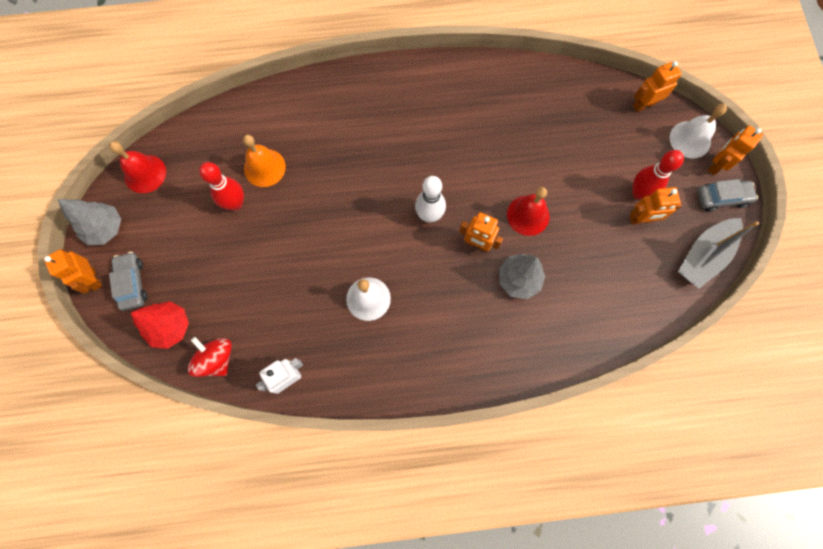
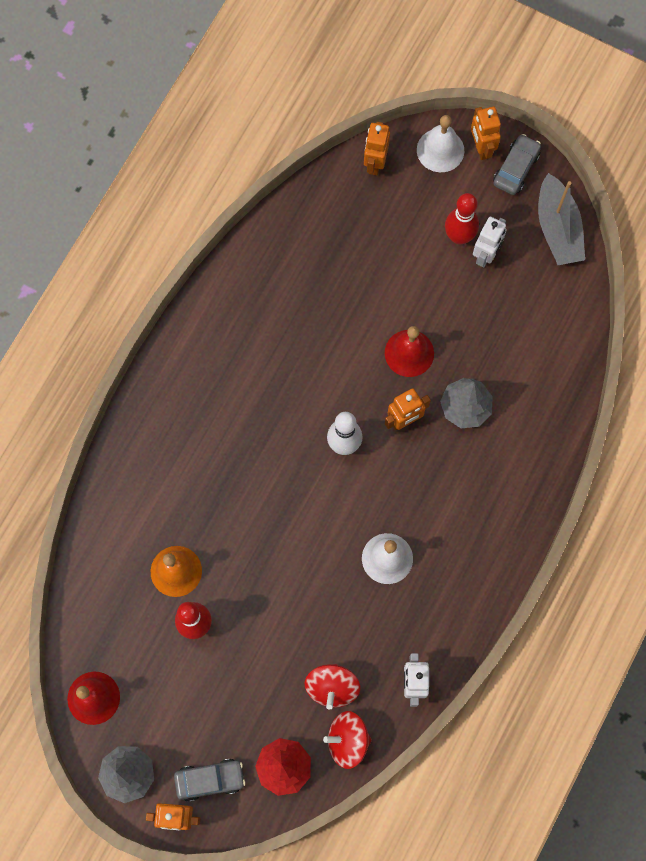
camera: 55 degrees left, 0 degrees up
grey car [109,252,148,311] -> grey car turned 150 degrees clockwise [174,759,246,802]
orange robot [630,187,682,224] -> white robot [473,217,506,267]
none -> red spinning top [305,664,360,709]

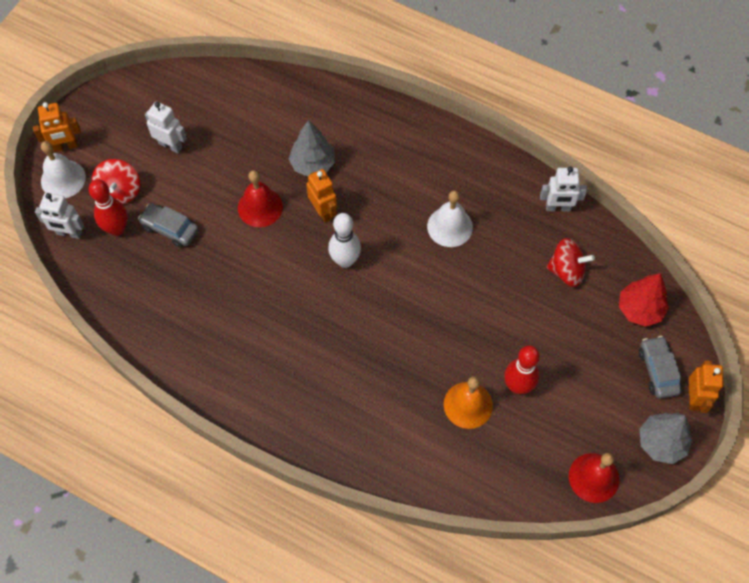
camera: 90 degrees left, 10 degrees down
red spinning top [323,711,372,769] -> red spinning top moved to [92,159,140,204]
orange robot [364,122,390,175] -> white robot [35,193,84,239]
red bowling pin [445,193,479,245] -> red bowling pin moved to [89,179,128,236]
grey car [493,134,541,195] -> grey car moved to [138,203,199,248]
grey boat [538,173,585,265] -> none

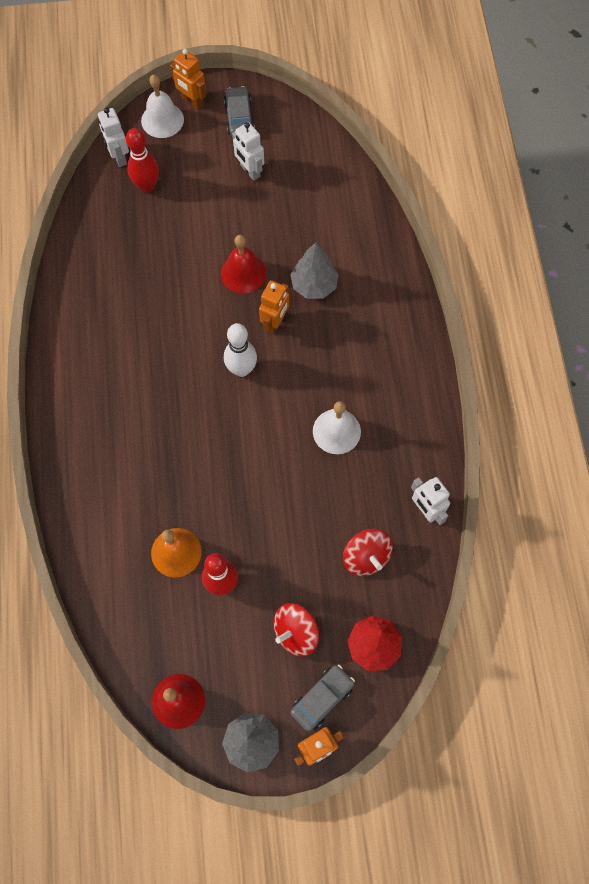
camera: 55 degrees right, 5 degrees up
red spinning top [92,159,140,204] -> red spinning top moved to [274,603,319,656]
grey car [138,203,199,248] -> grey car moved to [224,86,255,137]
white robot [145,101,187,153] -> white robot turned 150 degrees clockwise [232,122,264,181]

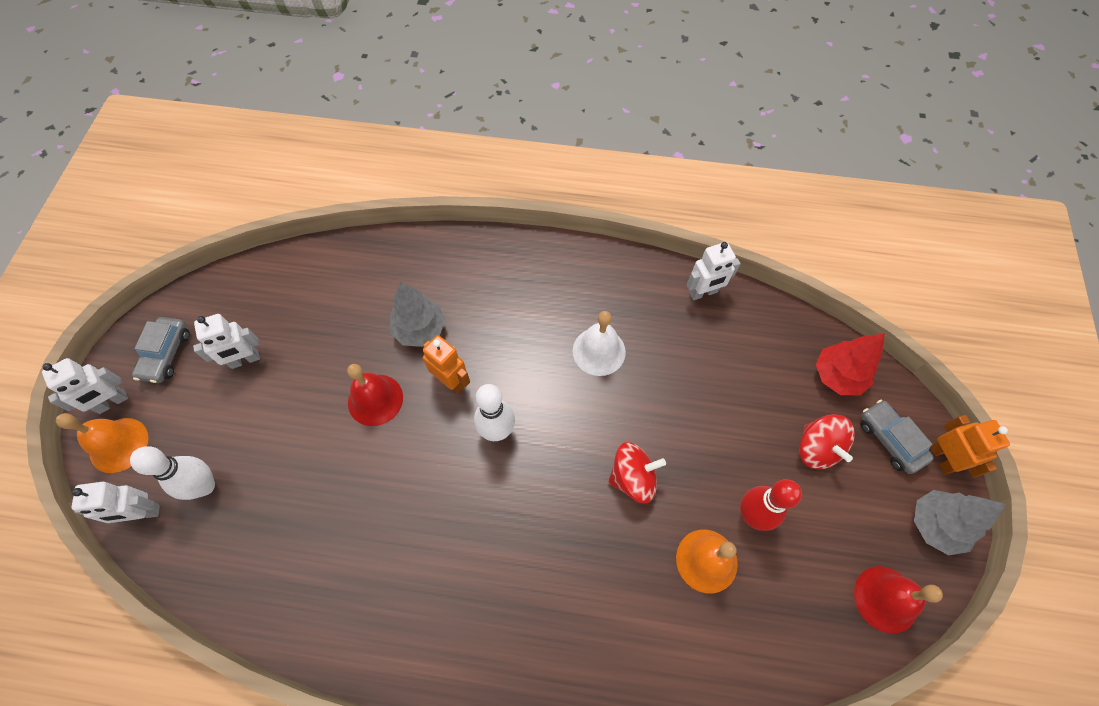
camera: 75 degrees left, 5 degrees down
red bowling pin [126,128,159,193] -> white bowling pin [130,446,215,500]
white bell [141,75,184,138] -> orange bell [56,413,148,473]
orange robot [170,49,206,109] -> white robot [42,358,128,414]
grey car [224,86,255,137] -> grey car turned 90 degrees counterclockwise [132,317,190,383]
red spinning top [343,529,393,576] -> red spinning top moved to [608,442,666,503]

